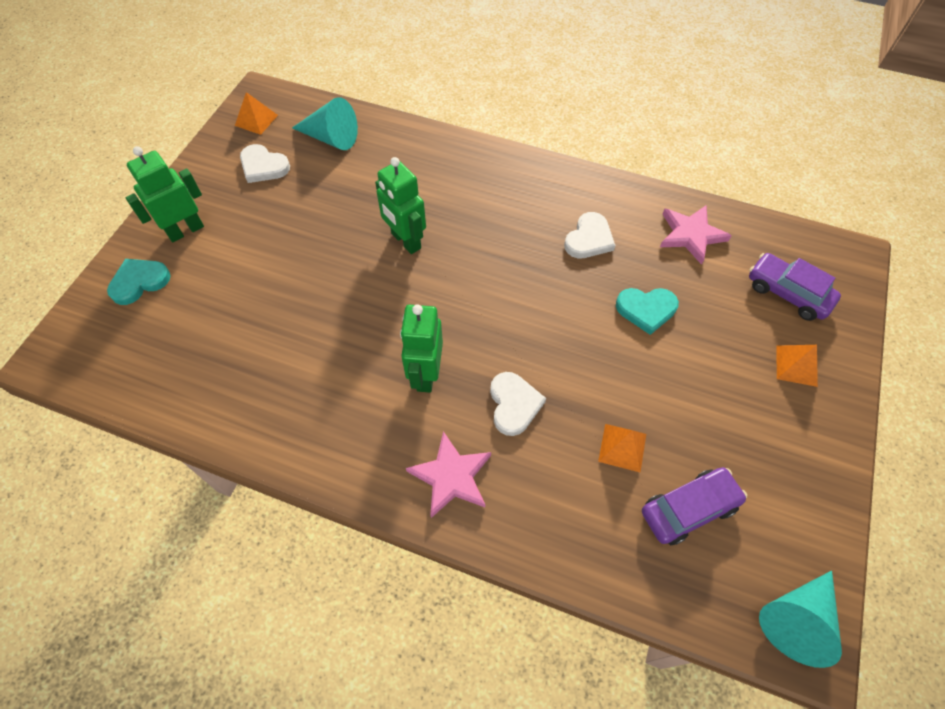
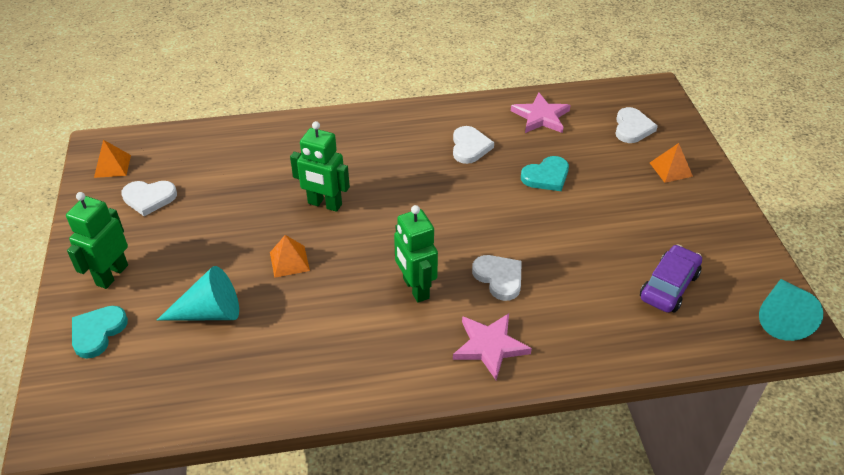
camera: 30 degrees left, 15 degrees down
turquoise cone [292,97,358,150] -> turquoise cone moved to [157,266,239,321]
orange pyramid [598,424,646,473] -> orange pyramid moved to [270,235,310,278]
purple car [749,253,841,321] -> white heart [615,107,658,143]

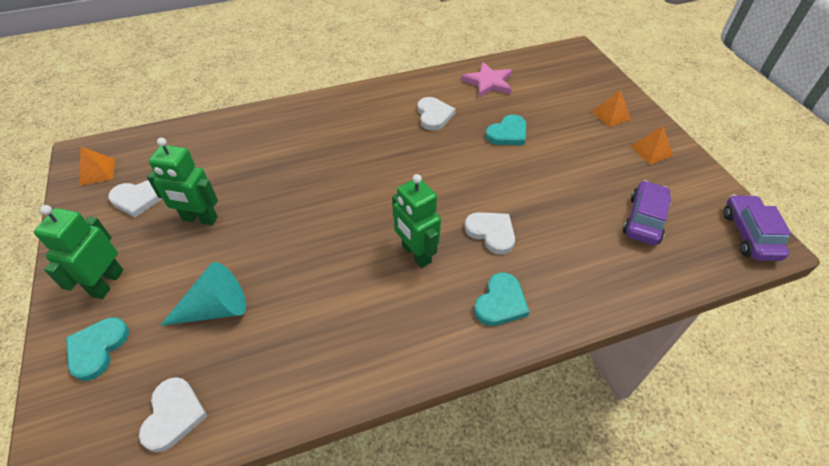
camera: 10 degrees left, 5 degrees up
orange pyramid [270,235,310,278] -> orange pyramid moved to [630,126,673,165]
green robot [290,121,350,212] -> green robot moved to [147,138,218,225]
pink star [453,313,532,380] -> turquoise heart [474,273,529,326]
white heart [615,107,658,143] -> white heart moved to [139,377,208,453]
turquoise cone [759,279,823,341] -> purple car [724,195,791,261]

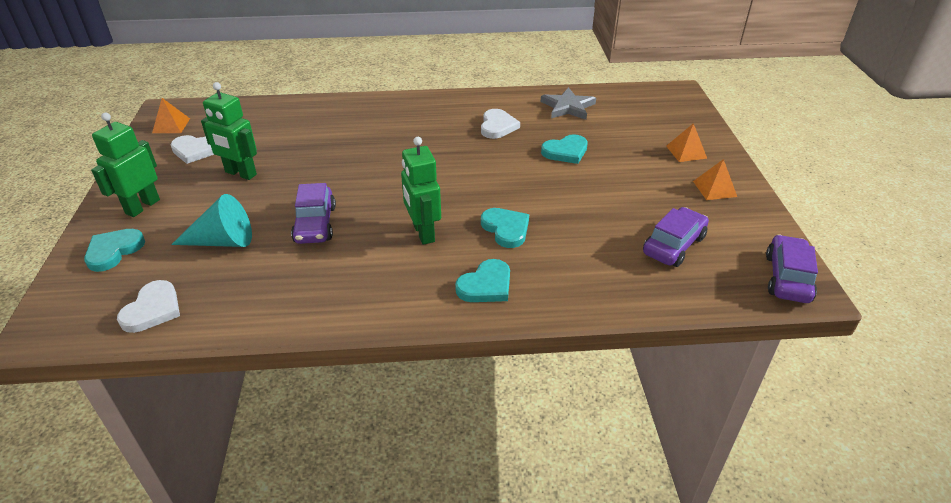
camera: 15 degrees right, 10 degrees down
pink star [461,62,512,98] -> grey star [541,87,596,120]
white heart [465,212,515,254] -> turquoise heart [481,208,529,248]
none -> purple car [291,183,336,244]

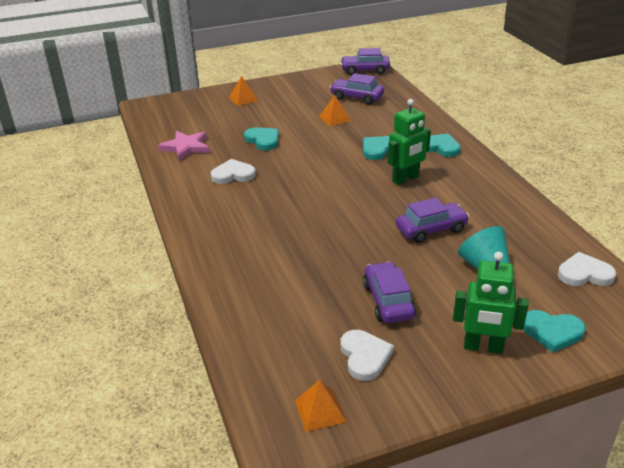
camera: 105 degrees left, 5 degrees down
green robot [201,82,257,180] -> purple car [363,261,416,323]
grey star [541,87,596,120] -> pink star [158,131,210,161]
orange pyramid [693,159,737,200] -> orange pyramid moved to [319,95,351,126]

